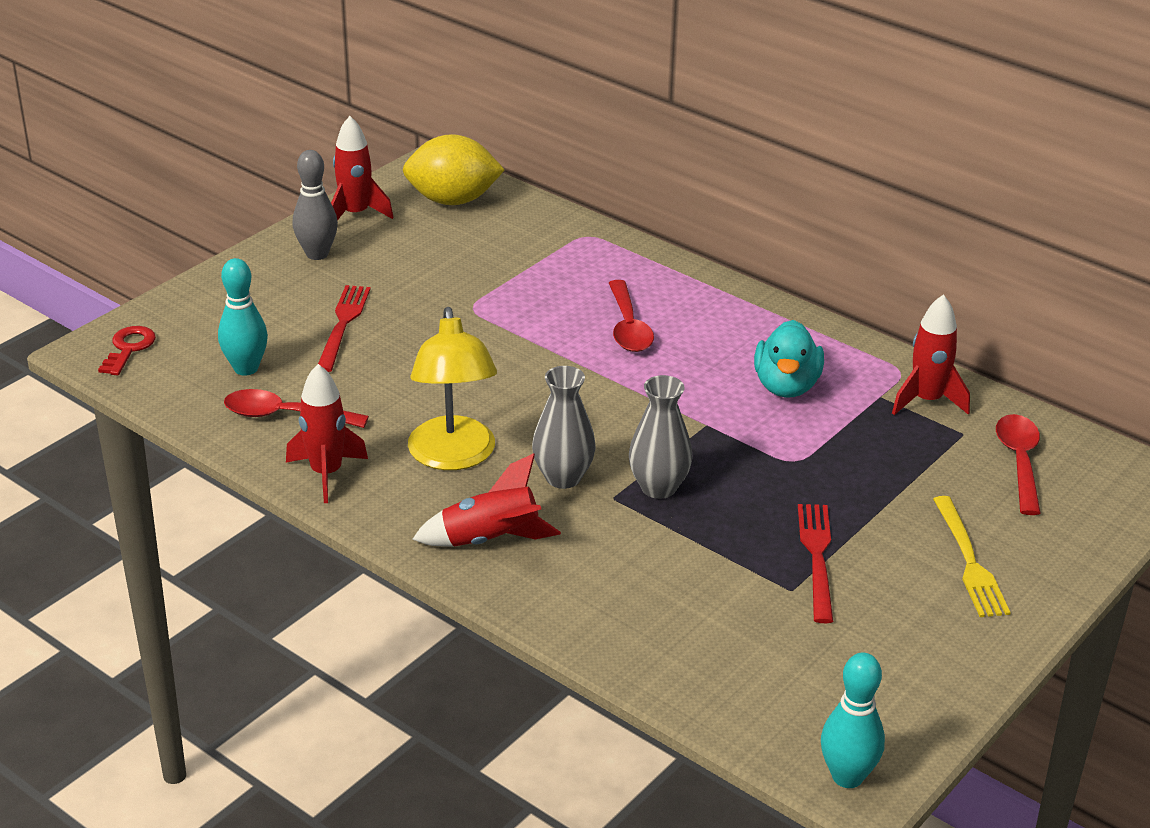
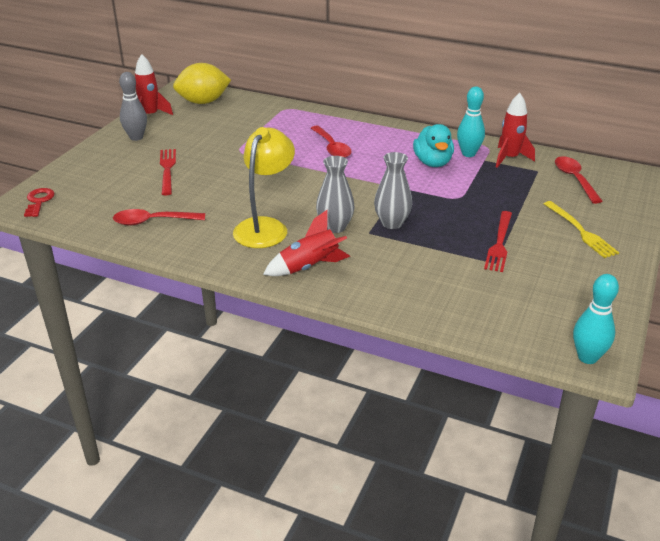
camera: 15 degrees left, 0 degrees up
turquoise bowling pin [218,258,268,375] -> turquoise bowling pin moved to [457,87,485,157]
red rocket [286,364,368,503] -> none
yellow lamp [408,307,497,470] -> yellow lamp turned 135 degrees counterclockwise [233,127,295,248]
red fork [798,504,833,623] -> red fork turned 150 degrees counterclockwise [484,211,512,272]

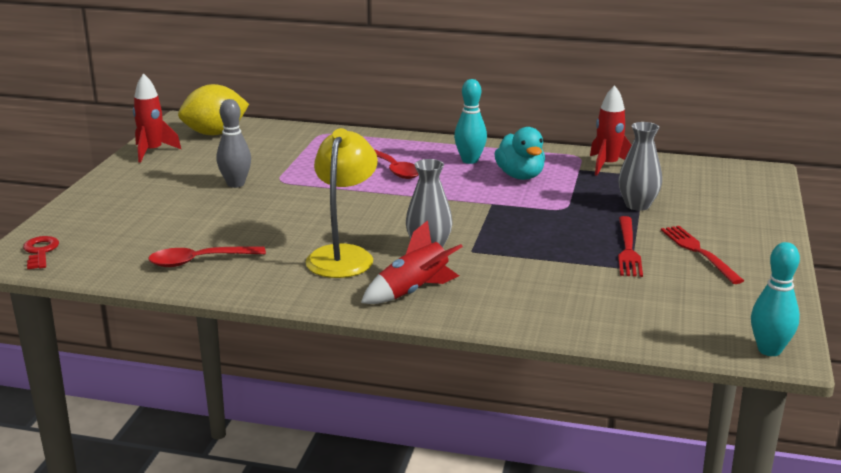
camera: 10 degrees left, 10 degrees down
grey bowling pin [119,72,147,141] -> grey bowling pin moved to [216,99,251,188]
red fork [160,149,176,196] -> red fork moved to [661,226,744,284]
grey vase [374,152,412,229] -> grey vase moved to [618,122,662,211]
turquoise bowling pin [457,87,485,157] -> turquoise bowling pin moved to [454,79,487,164]
yellow fork [544,201,619,258] -> none
red spoon [555,156,603,204] -> none

